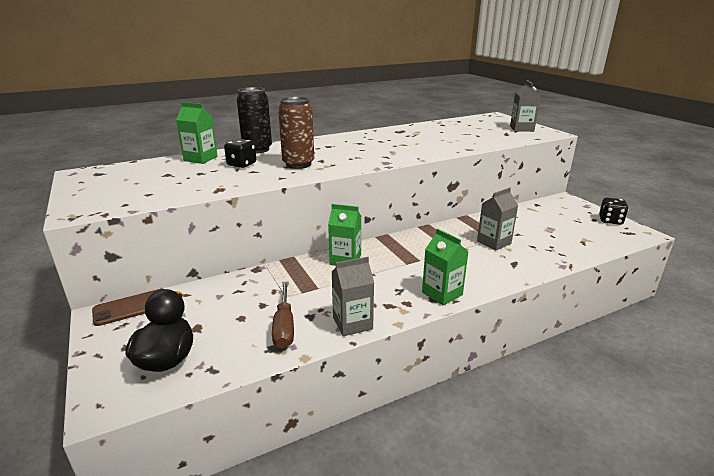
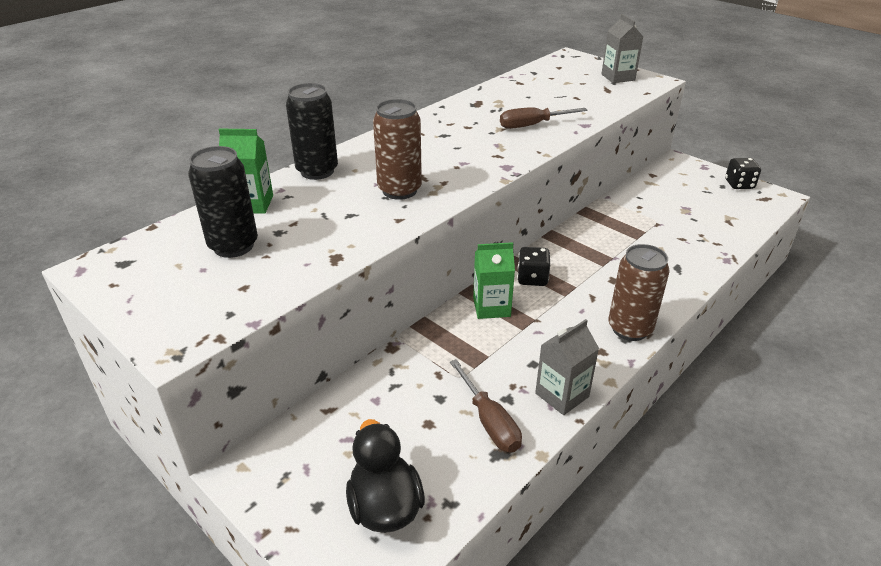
camera: 20 degrees left, 10 degrees up
brown phone [92,289,162,326] -> none
black dice [224,139,256,168] -> black dice moved to [517,247,550,286]
green carton [422,228,469,306] -> brown can [609,244,670,341]
grey carton [477,188,518,250] -> none
none -> black can [188,146,258,258]
none -> brown screwdriver [500,107,588,129]

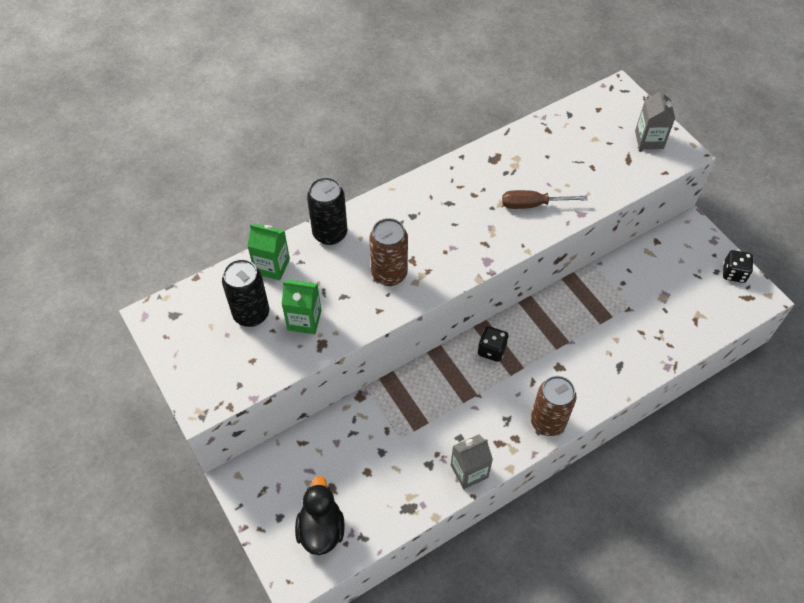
camera: 15 degrees right, 20 degrees up
brown screwdriver [450,359,522,452] -> none
green carton [473,242,515,319] -> green carton moved to [282,280,321,334]

